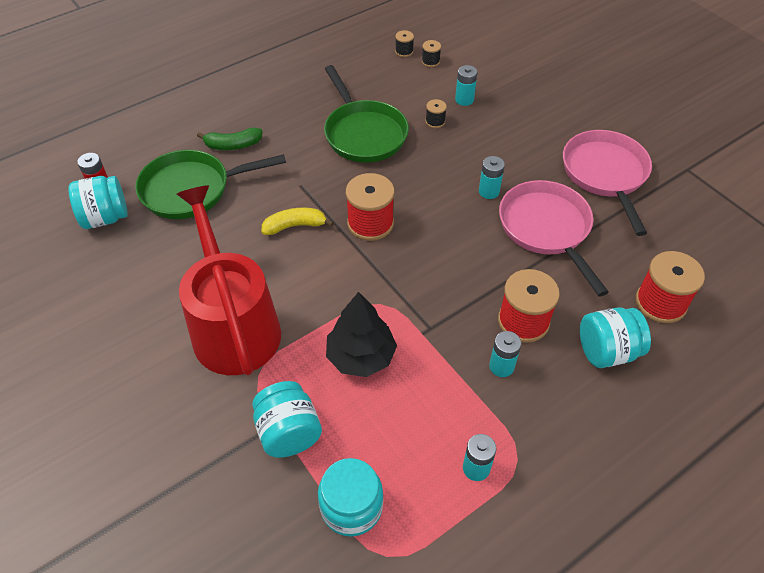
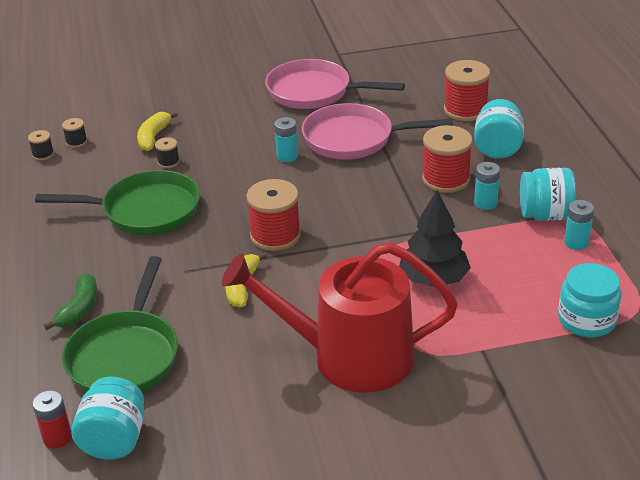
camera: 65 degrees left, 15 degrees down
turquoise jar [252,381,322,458] -> turquoise jar moved to [520,168,576,221]
turquoise battery [455,65,477,106] -> yellow banana [137,111,178,151]

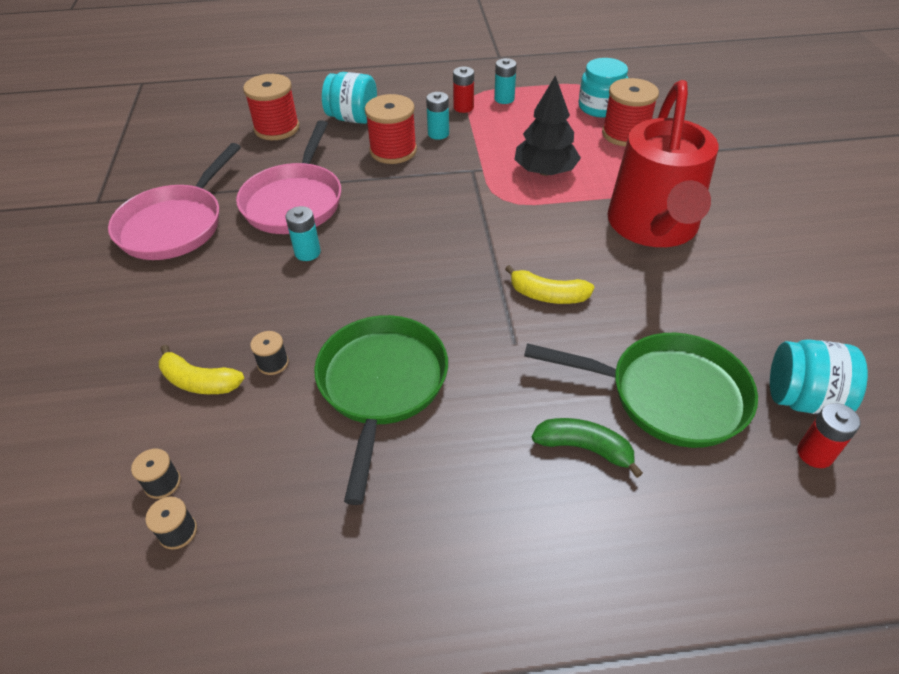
camera: 85 degrees left, 10 degrees up
red spool [246,179,301,251] -> red spool moved to [602,78,659,147]
turquoise jar [520,168,576,221] -> red battery [453,67,474,113]

